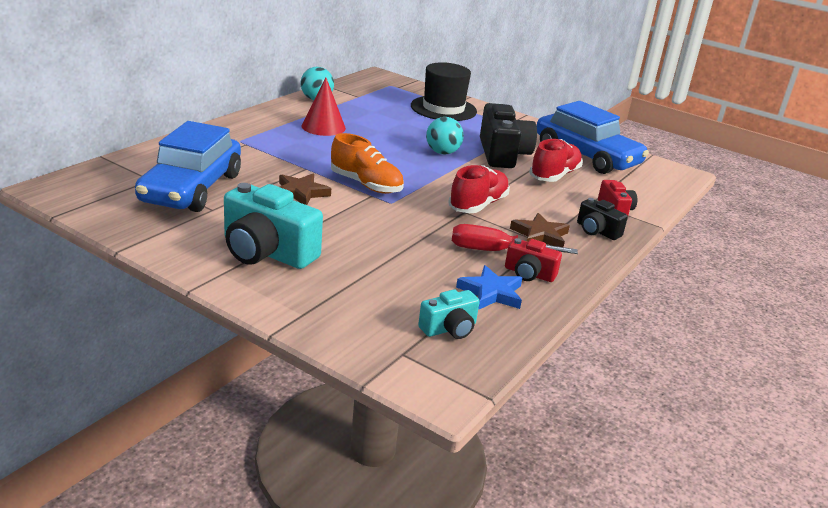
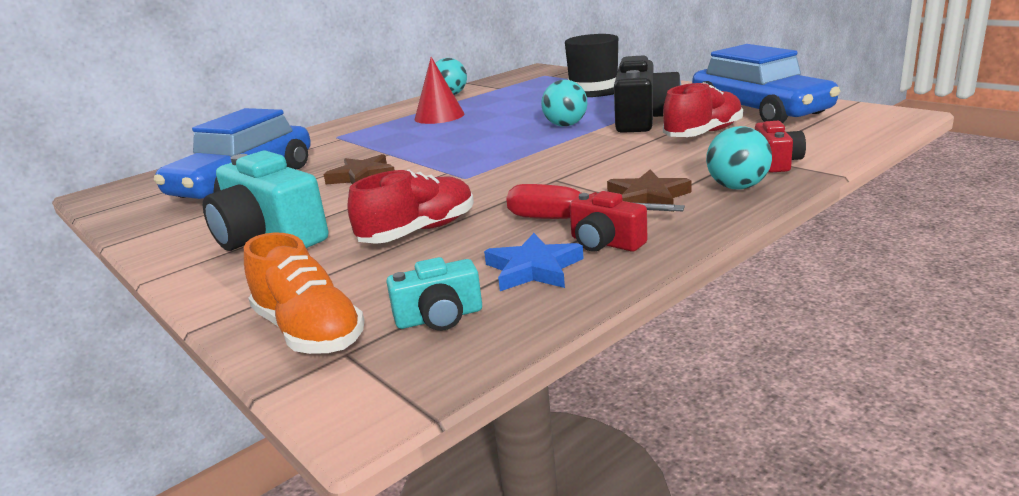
camera: 20 degrees right, 5 degrees down
orange shoe [331,133,404,194] -> orange shoe moved to [244,232,364,354]
red shoe [448,165,510,213] -> red shoe moved to [347,169,474,244]
black camera [577,198,628,240] -> turquoise ball [706,126,772,190]

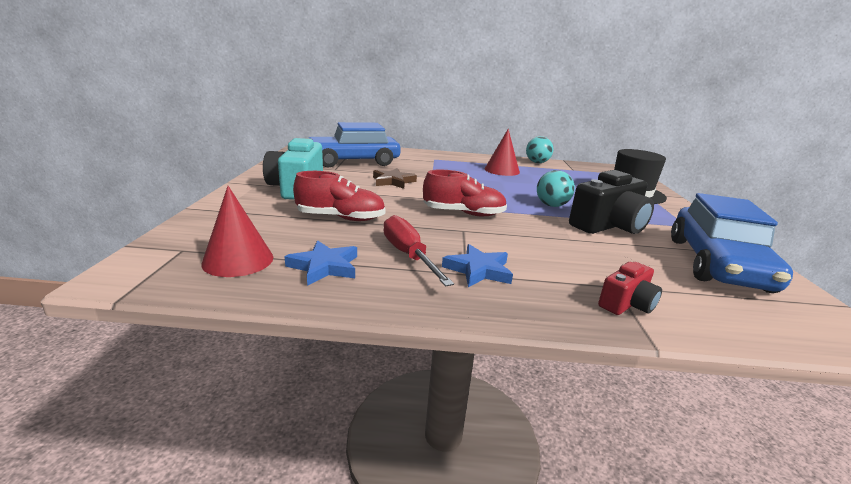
camera: 40 degrees right, 0 degrees up
orange shoe [244,232,364,354] -> none
turquoise camera [387,257,482,331] -> red cone [201,186,273,277]
red camera [569,191,647,252] -> none
brown star [607,170,691,212] -> blue star [442,244,513,287]
red shoe [663,82,743,137] -> red shoe moved to [423,170,507,216]
turquoise ball [706,126,772,190] -> none

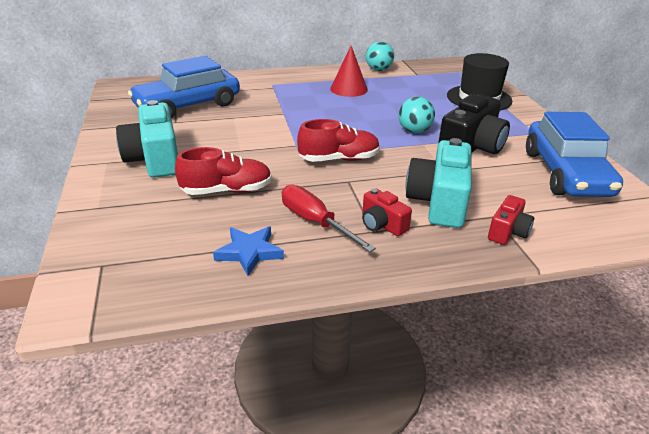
camera: 15 degrees left, 10 degrees up
red cone [201,186,273,277] -> none
brown star [373,168,417,189] -> none
blue star [442,244,513,287] -> red camera [362,188,412,236]
none -> turquoise camera [405,138,471,228]

